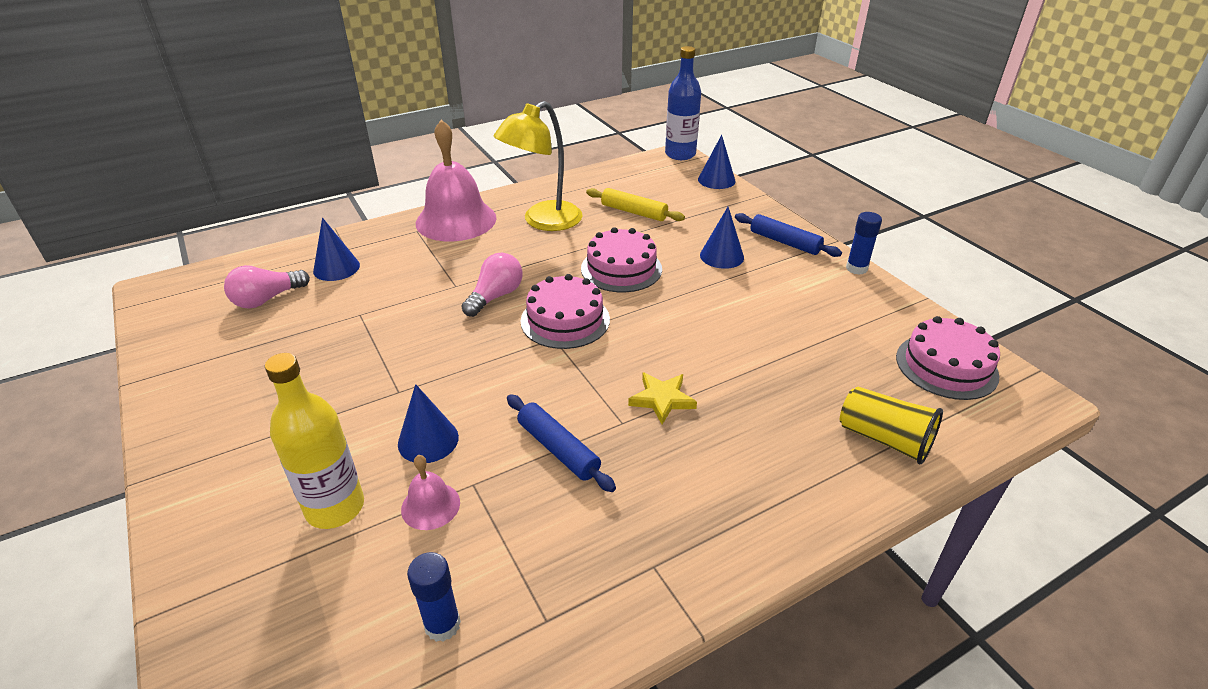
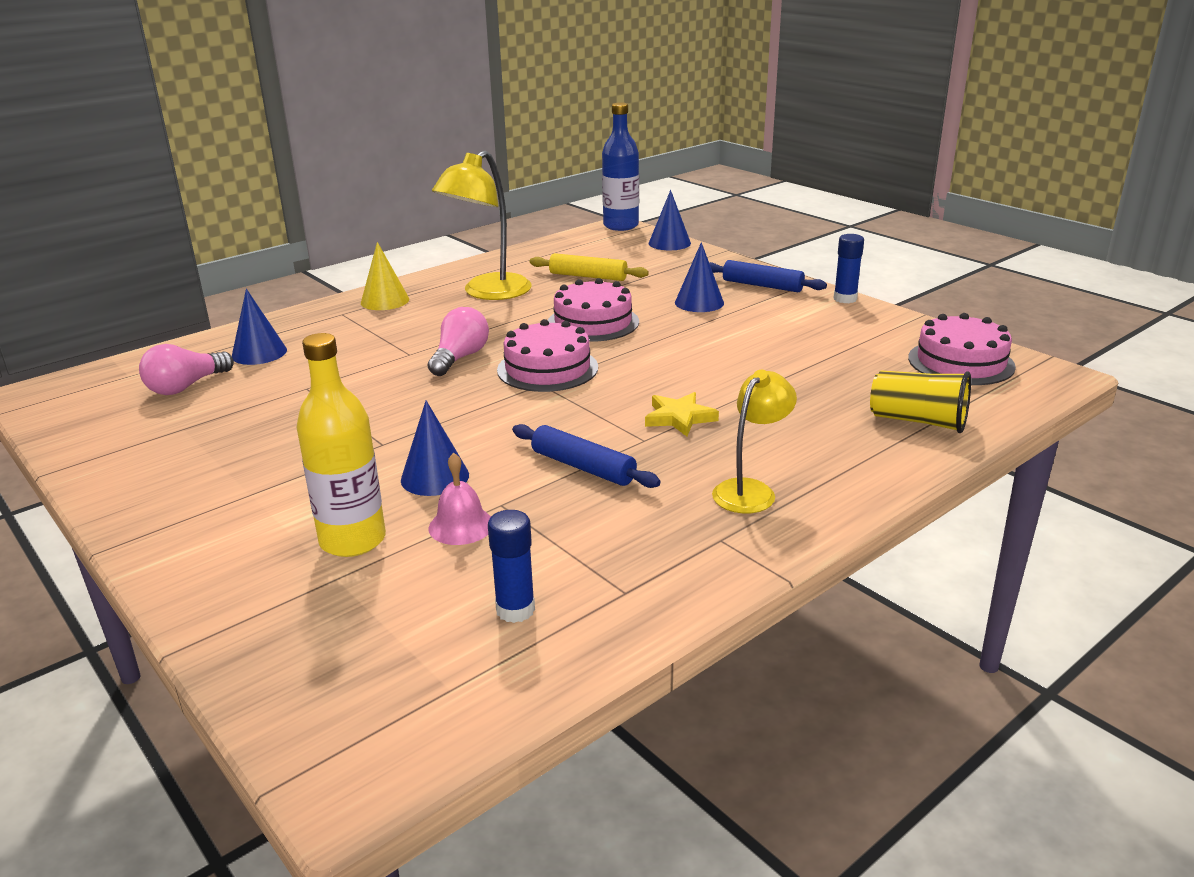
camera: 10 degrees left, 10 degrees down
pink bell [416,120,497,241] -> yellow cone [361,242,409,310]
none -> yellow lamp [712,370,797,514]

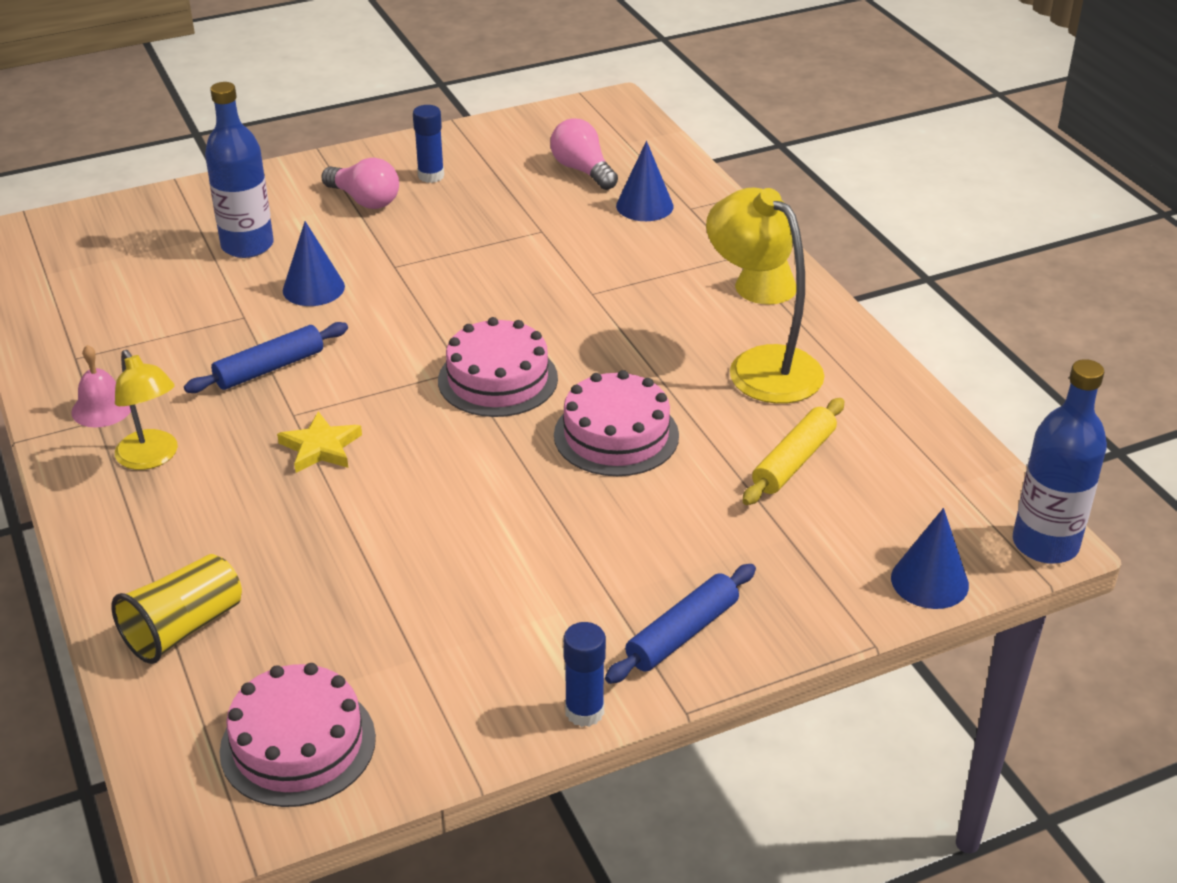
camera: 105 degrees right, 10 degrees up
yellow bottle [296,333,386,557] -> blue bottle [205,82,274,258]
pink light bulb [428,307,489,376] -> pink light bulb moved to [321,158,399,209]
pink bell [429,453,491,545] -> pink bell moved to [71,345,131,428]
blue glue stick [488,510,535,623] -> blue glue stick moved to [413,105,444,183]
blue cone [675,242,724,312] -> none

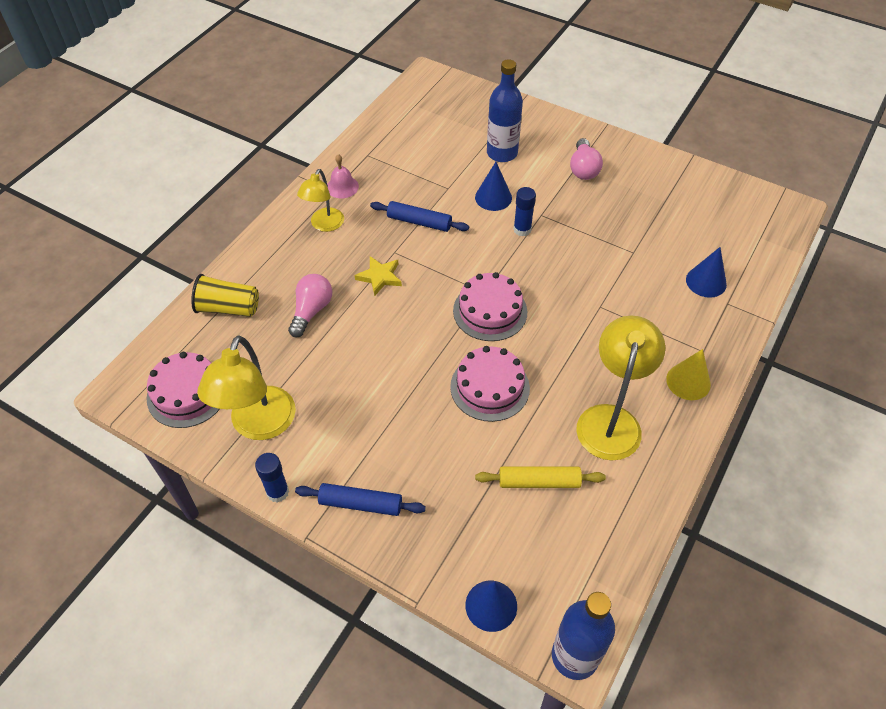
camera: 55 degrees right, 15 degrees up
blue glue stick [413,105,444,183] -> blue glue stick moved to [513,187,536,236]
pink light bulb [550,119,618,190] -> pink light bulb moved to [288,274,332,337]
none -> yellow lamp [197,335,296,440]

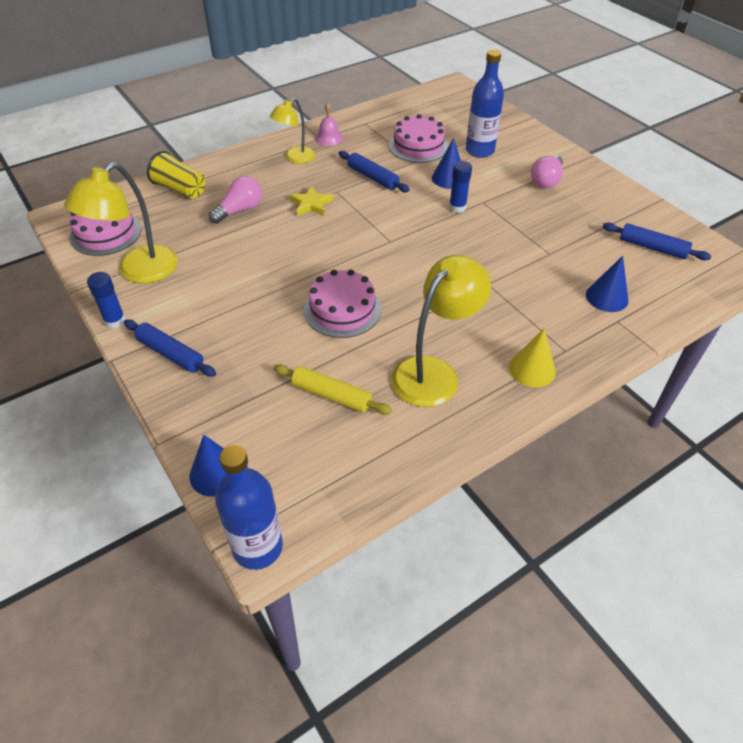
camera: 25 degrees right, 5 degrees down
pink cake [453,272,527,341] -> pink cake moved to [389,114,448,163]
none -> blue rolling pin [603,223,711,260]

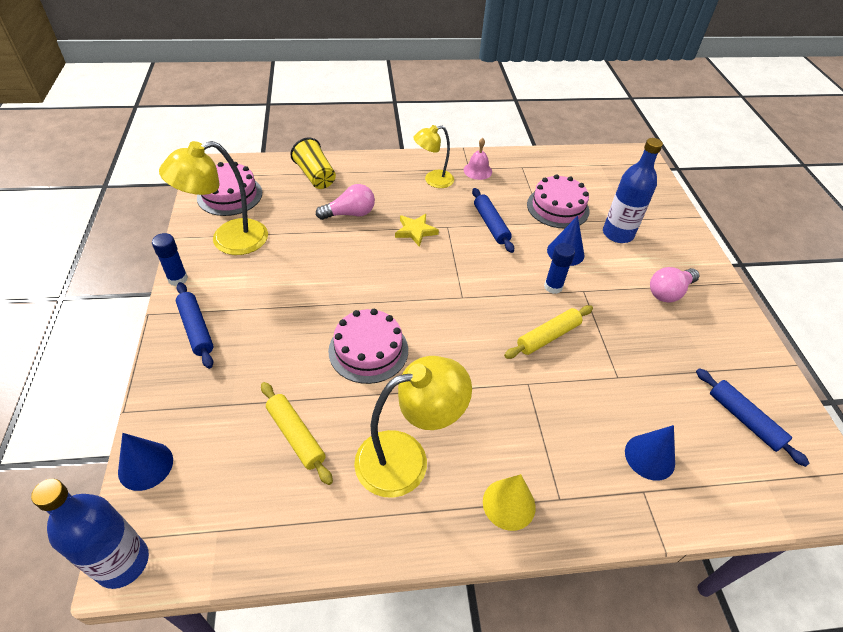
camera: 25 degrees right, 0 degrees up
none -> yellow rolling pin [504,305,593,359]

